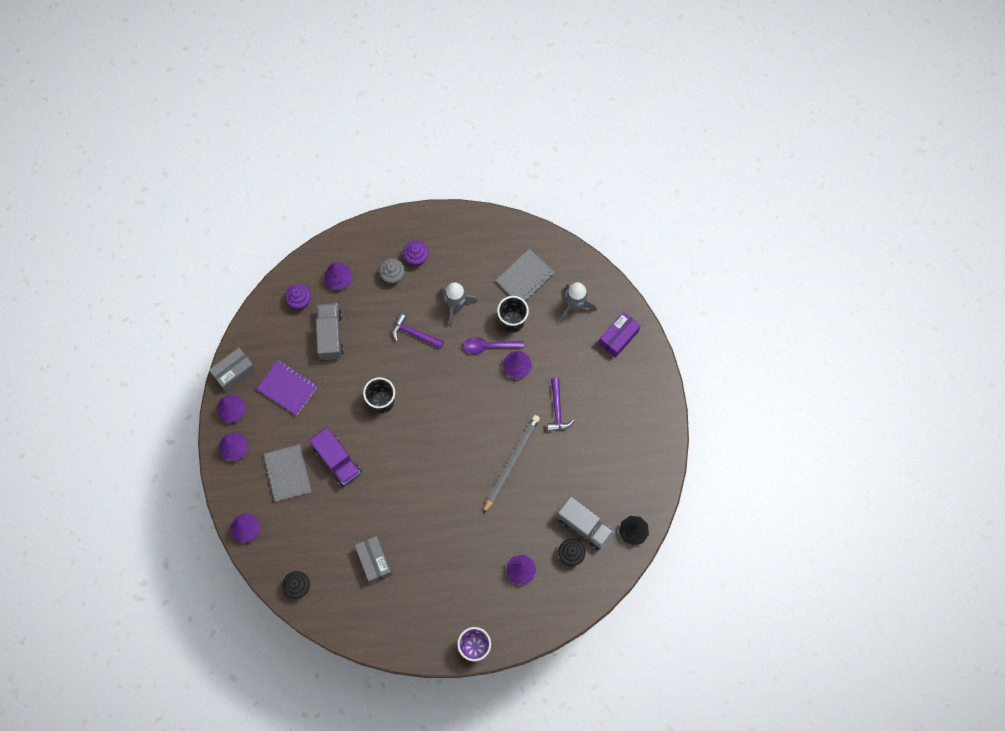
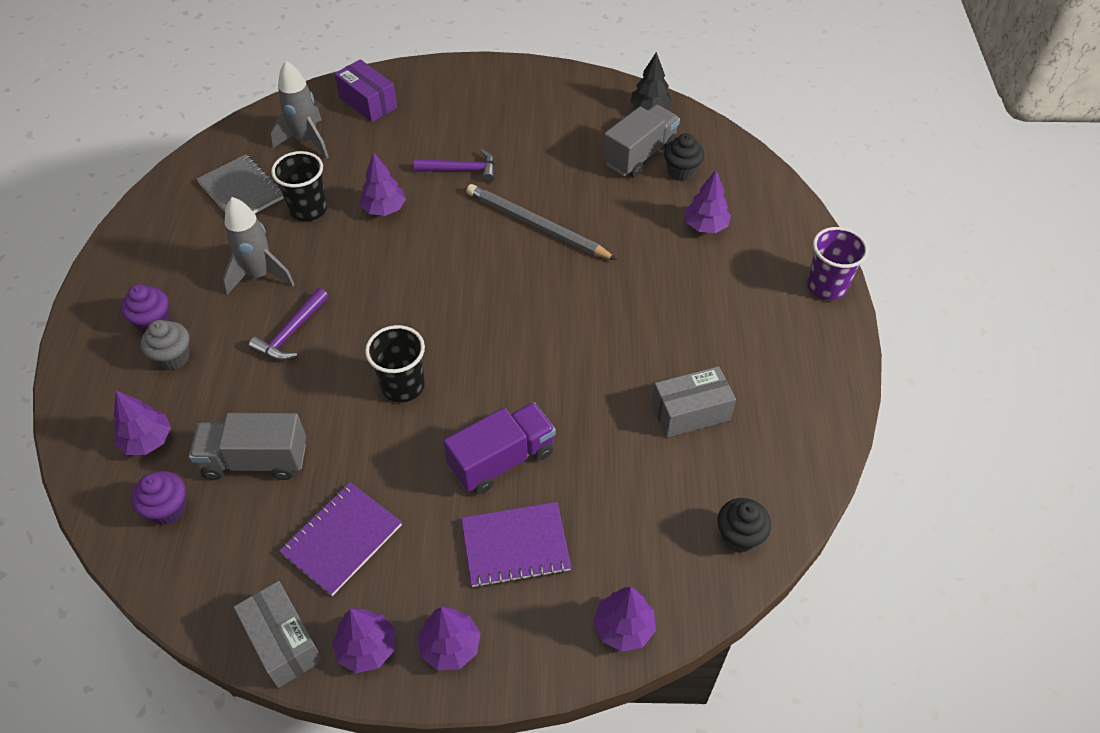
camera: 85 degrees left, 20 degrees down
grey notebook [263,444,311,501] -> purple notebook [461,502,571,588]
purple spoon [463,337,524,354] -> none

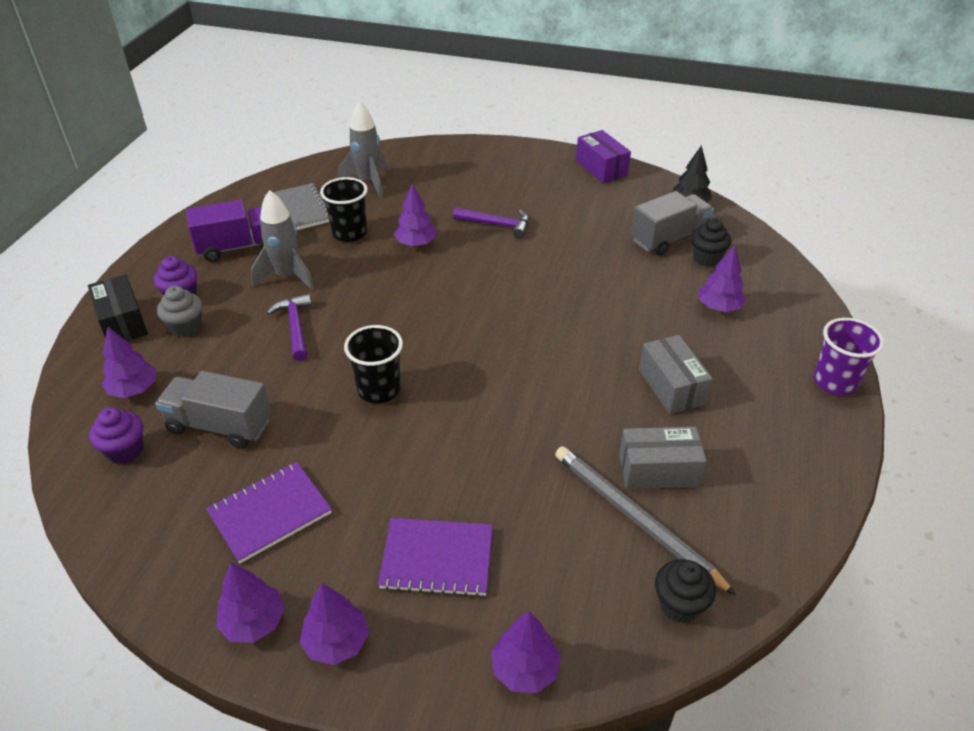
camera: 15 degrees right, 10 degrees down
grey box [234,581,323,688] -> grey box moved to [639,335,713,414]
purple hammer [249,288,329,361] -> purple hammer turned 120 degrees clockwise [267,294,312,361]
purple box [334,59,397,122] -> purple box moved to [576,130,631,183]
purple truck [443,402,556,494] -> purple truck moved to [186,200,264,262]
grey pencil [466,184,617,260] -> grey pencil moved to [555,446,736,595]
none -> black box [88,274,148,341]

